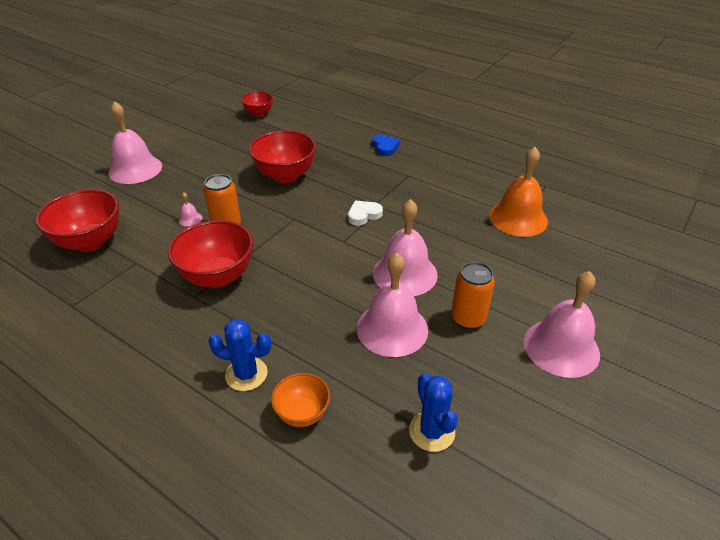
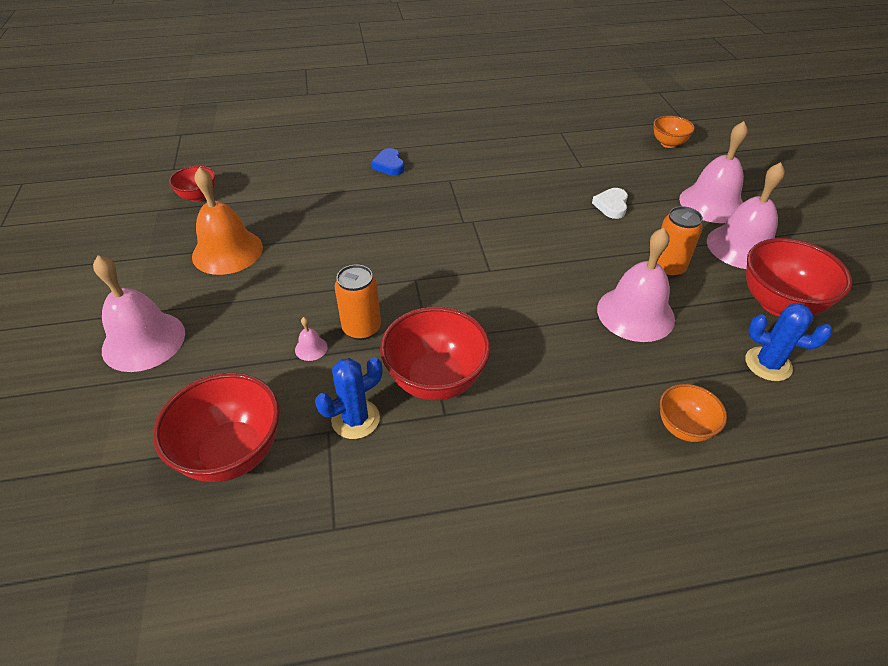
camera: 45 degrees left, 5 degrees up
blue cactus [208,319,271,391] -> blue cactus moved to [315,357,382,439]
red bowl [249,130,316,183] -> red bowl moved to [746,238,852,316]
white heart [348,200,383,226] -> white heart moved to [592,188,628,219]
blue heart [372,134,400,156] -> blue heart turned 135 degrees counterclockwise [371,148,405,175]
pink bell [373,199,438,296] -> pink bell moved to [679,121,748,223]
orange bell [489,147,548,237] -> orange bell moved to [192,167,263,275]
none -> orange bowl [653,116,695,148]

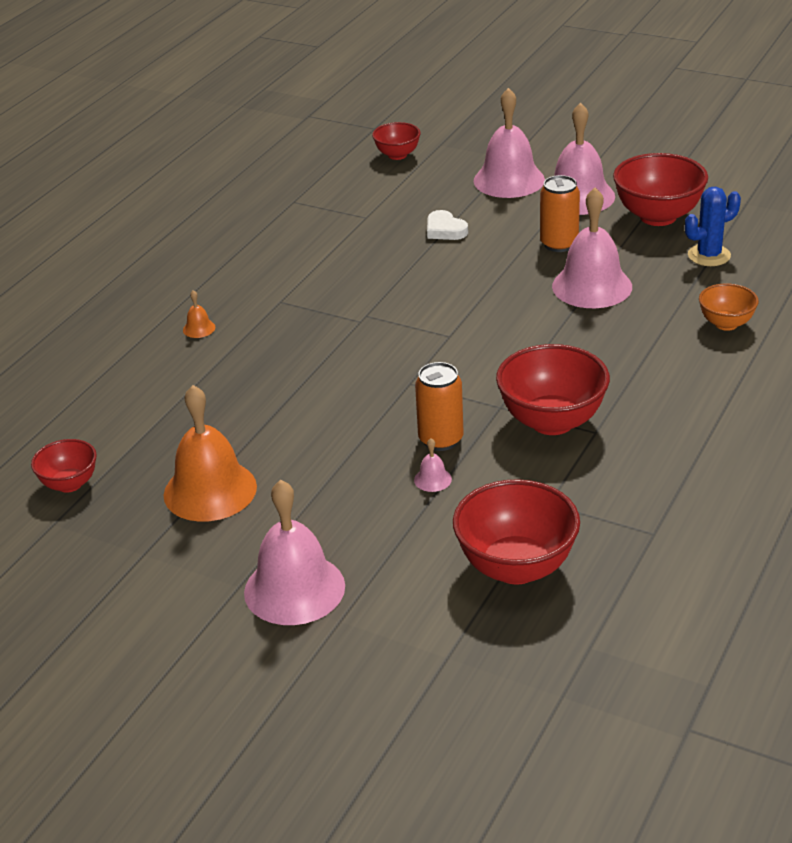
camera: 50 degrees left, 10 degrees down
blue cactus [315,357,382,439] -> none
blue heart [371,148,405,175] -> orange bell [183,290,215,338]
orange bowl [653,116,695,148] -> red bowl [372,122,420,160]

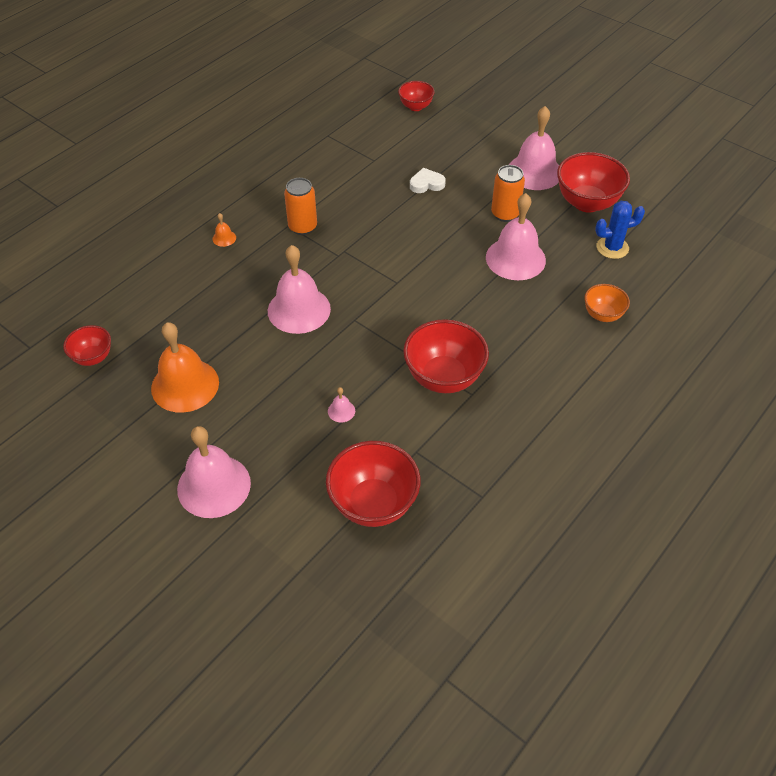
camera: 10 degrees right, 15 degrees up
orange can [415,362,463,451] -> orange can moved to [284,178,317,235]
white heart [427,210,468,240] -> white heart turned 105 degrees clockwise [410,168,446,193]
pink bell [474,88,545,198] -> pink bell moved to [268,245,331,334]

